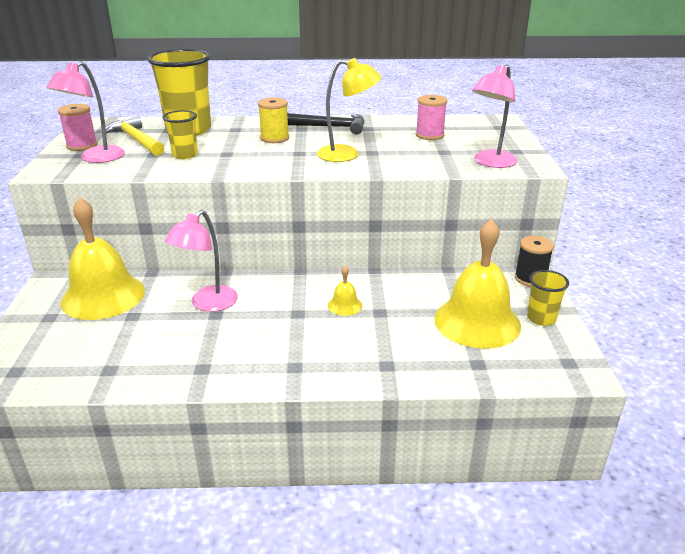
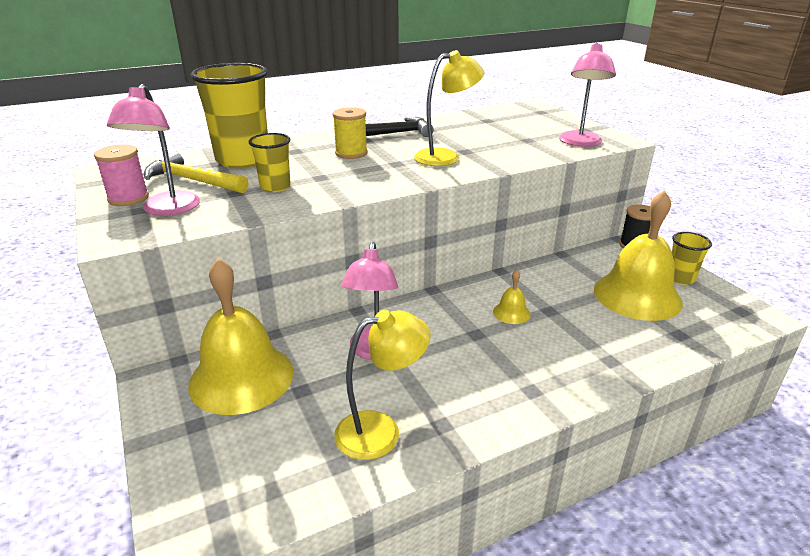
camera: 25 degrees left, 0 degrees up
pink spool [416,95,447,140] -> none
none -> yellow lamp [334,310,431,460]

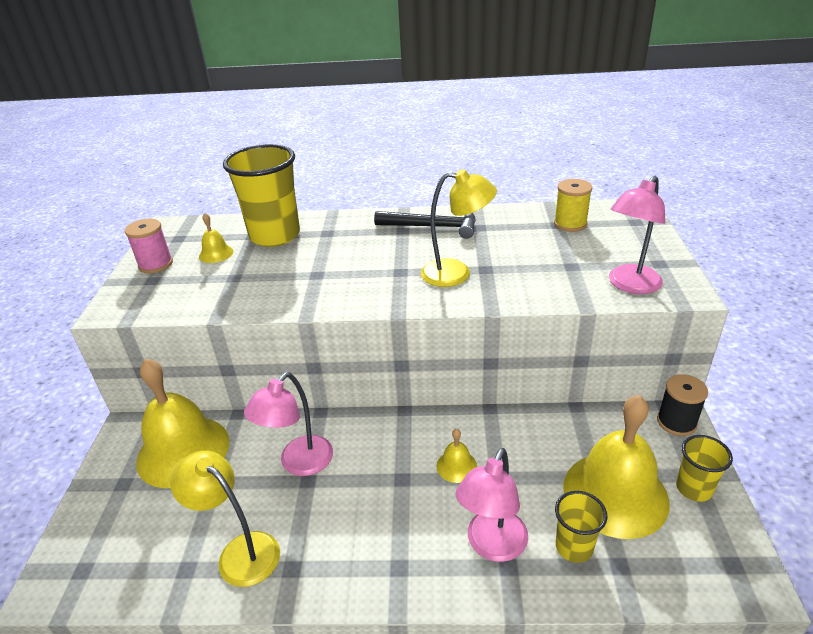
camera: 30 degrees right, 5 degrees up
pink lamp [107,84,200,216] -> pink lamp moved to [455,448,528,562]
yellow hammer [143,152,249,193] -> yellow bell [199,213,233,263]
yellow cup [248,133,291,192] -> yellow cup moved to [555,491,608,563]
yellow spool [332,107,368,159] -> yellow spool moved to [554,179,592,232]
yellow lamp [334,310,431,460] -> yellow lamp turned 150 degrees counterclockwise [170,451,280,587]

